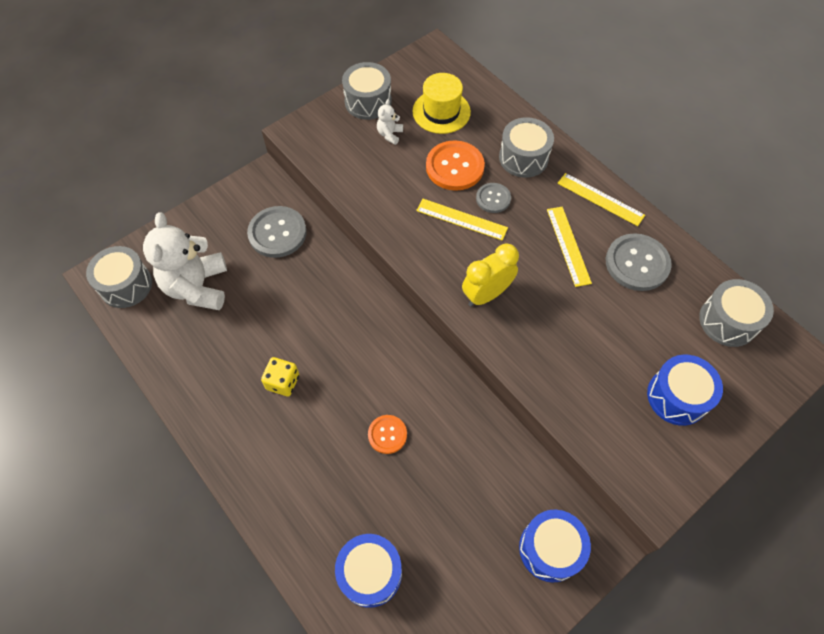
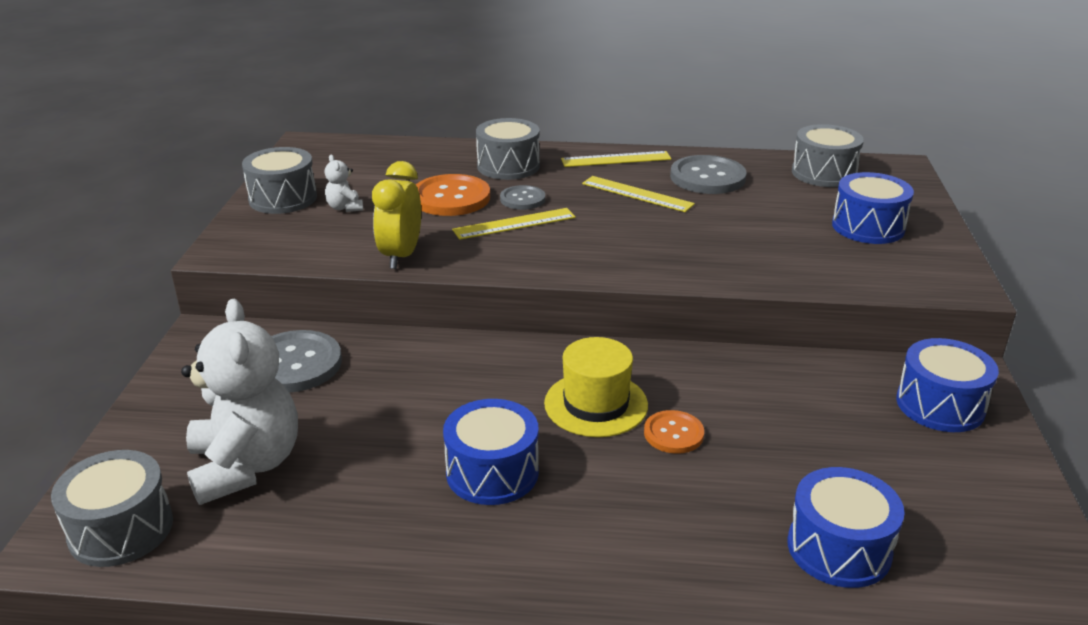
camera: 45 degrees left, 30 degrees down
white teddy bear [143,213,227,310] -> white teddy bear turned 150 degrees counterclockwise [181,299,298,505]
yellow dice [261,357,299,397] -> blue drum [443,399,539,505]
yellow hat [413,73,471,134] -> yellow hat moved to [544,337,648,437]
yellow clock [462,243,519,307] -> yellow clock moved to [372,161,421,269]

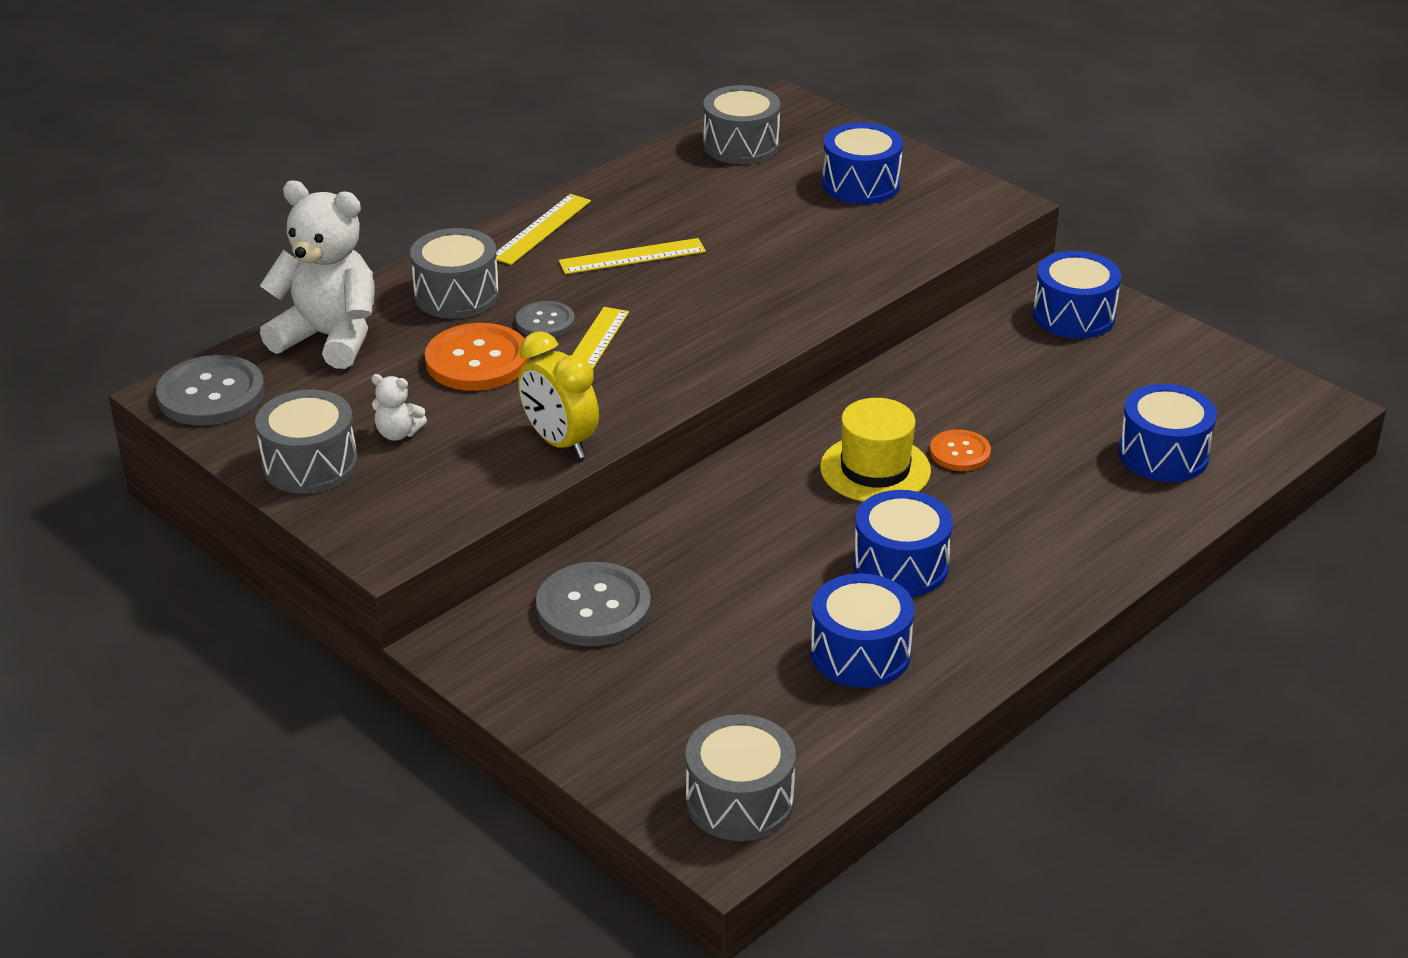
camera: 50 degrees left, 5 degrees up
white teddy bear [181,299,298,505] -> white teddy bear moved to [260,180,375,369]
grey button [670,155,747,194] -> grey button moved to [156,355,265,426]
none -> blue drum [811,573,914,688]

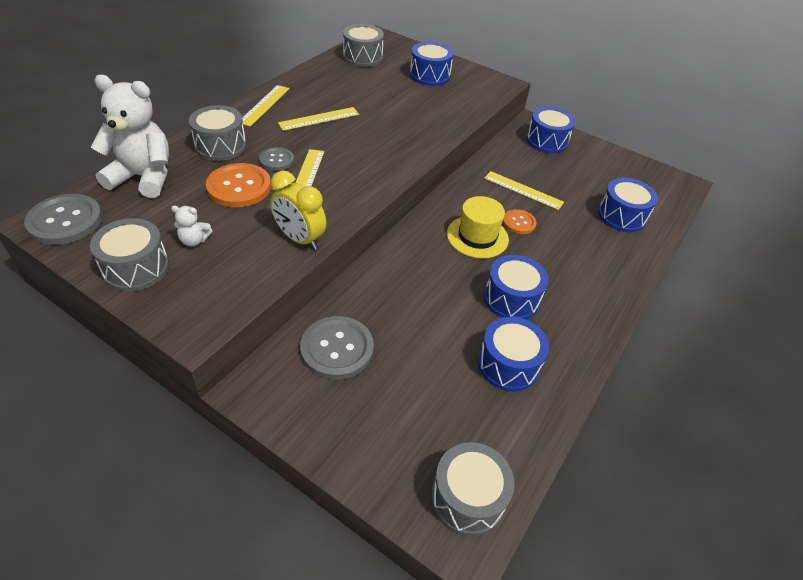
camera: 15 degrees left, 10 degrees up
none -> yellow ruler [484,171,564,210]

